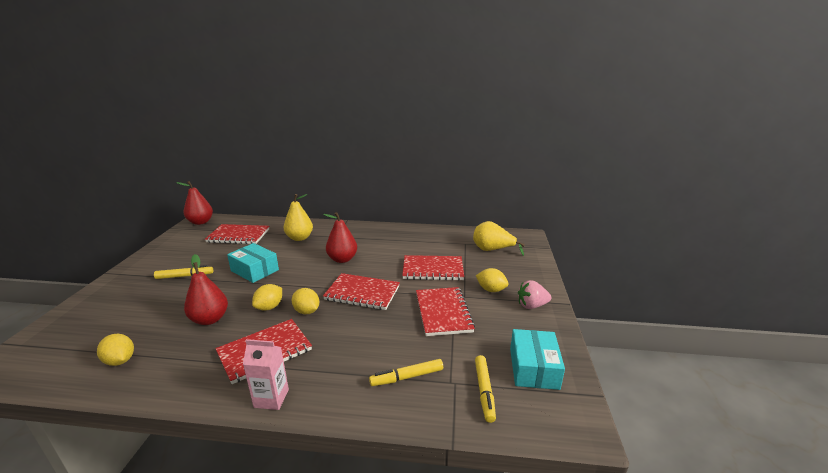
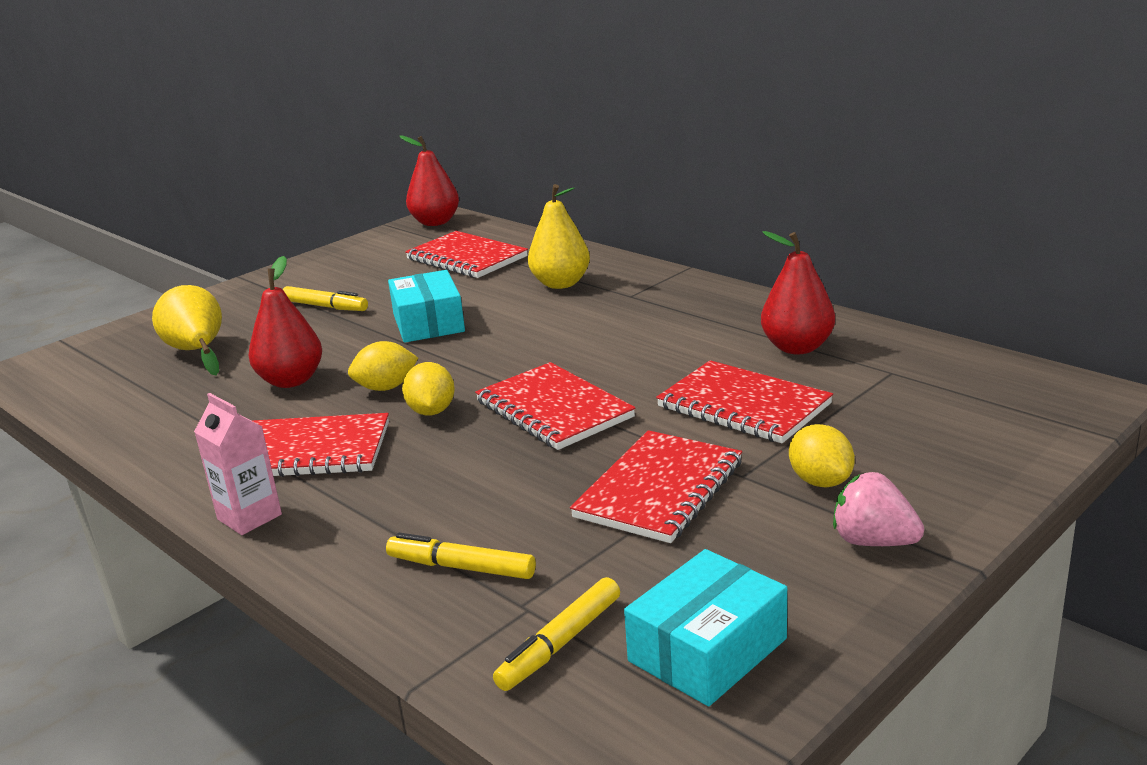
camera: 40 degrees right, 0 degrees up
yellow lemon [97,334,134,366] -> none
red pear [323,212,357,263] -> red pear moved to [761,231,835,354]
yellow pear [473,221,525,256] -> yellow pear moved to [152,285,222,376]

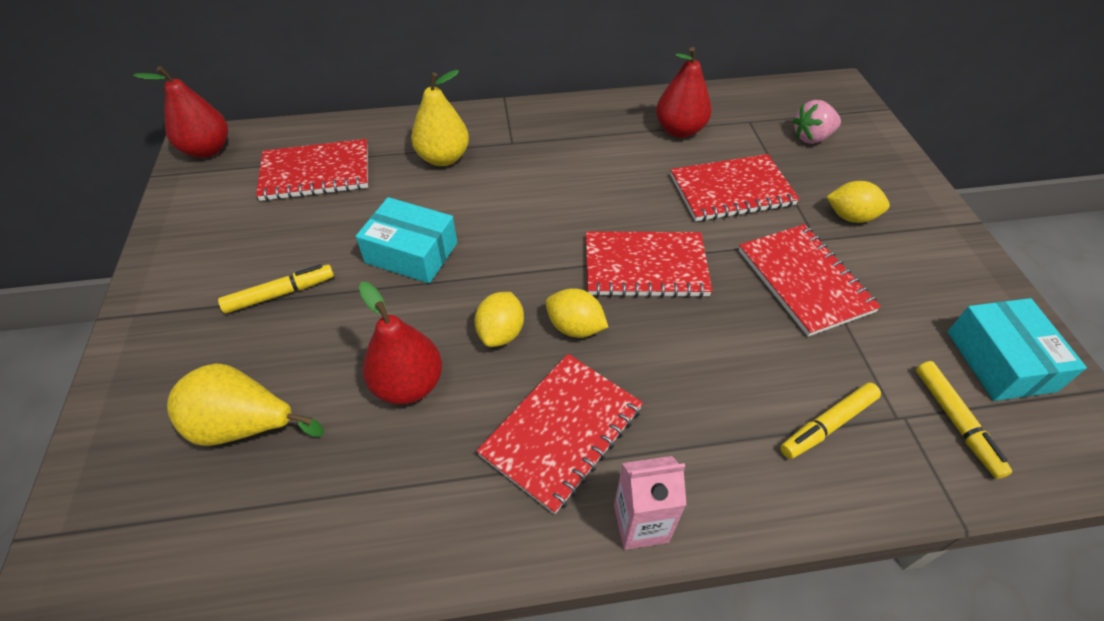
camera: 55 degrees left, 25 degrees up
pink strawberry [833,472,924,546] -> pink strawberry moved to [793,100,841,144]

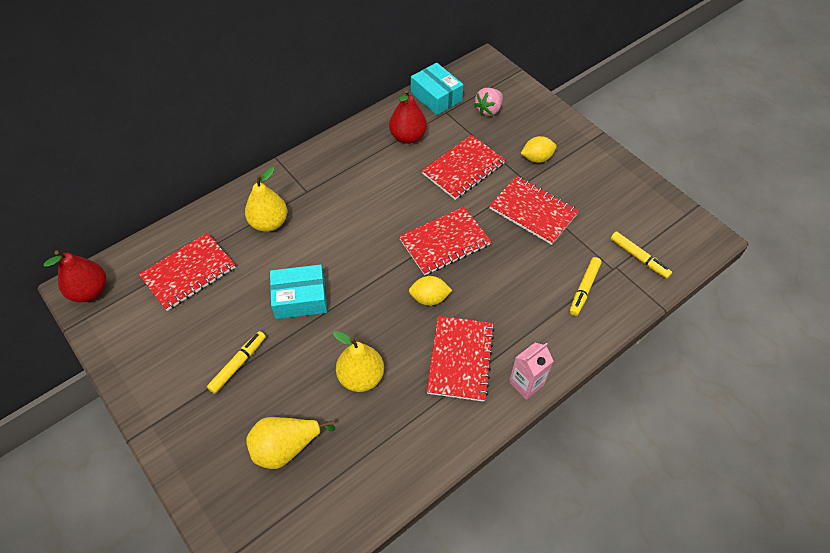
camera: 30 degrees left, 5 degrees up
red pear [359,282,442,404] -> yellow pear [333,331,384,392]
yellow lemon [475,292,524,347] -> none
turquoise box [948,298,1087,401] -> turquoise box moved to [411,63,464,115]

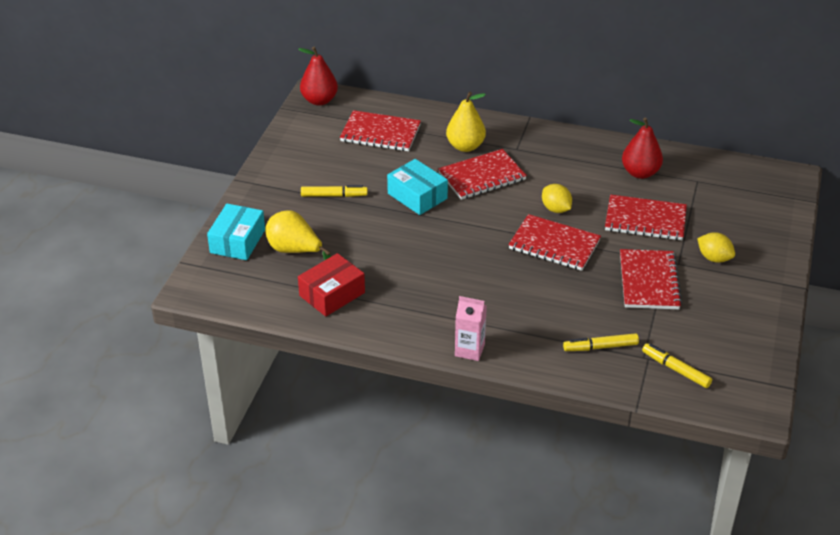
camera: 55 degrees right, 15 degrees down
yellow pear [333,331,384,392] -> none
yellow lemon [409,276,452,306] -> yellow lemon moved to [542,184,572,213]
turquoise box [411,63,464,115] -> turquoise box moved to [207,204,265,260]
red notebook [426,316,495,402] -> red notebook moved to [438,149,527,200]
pink strawberry [474,88,503,116] -> none
yellow marker [611,231,672,279] -> yellow marker turned 120 degrees clockwise [642,343,712,388]
none -> red box [298,253,365,317]

